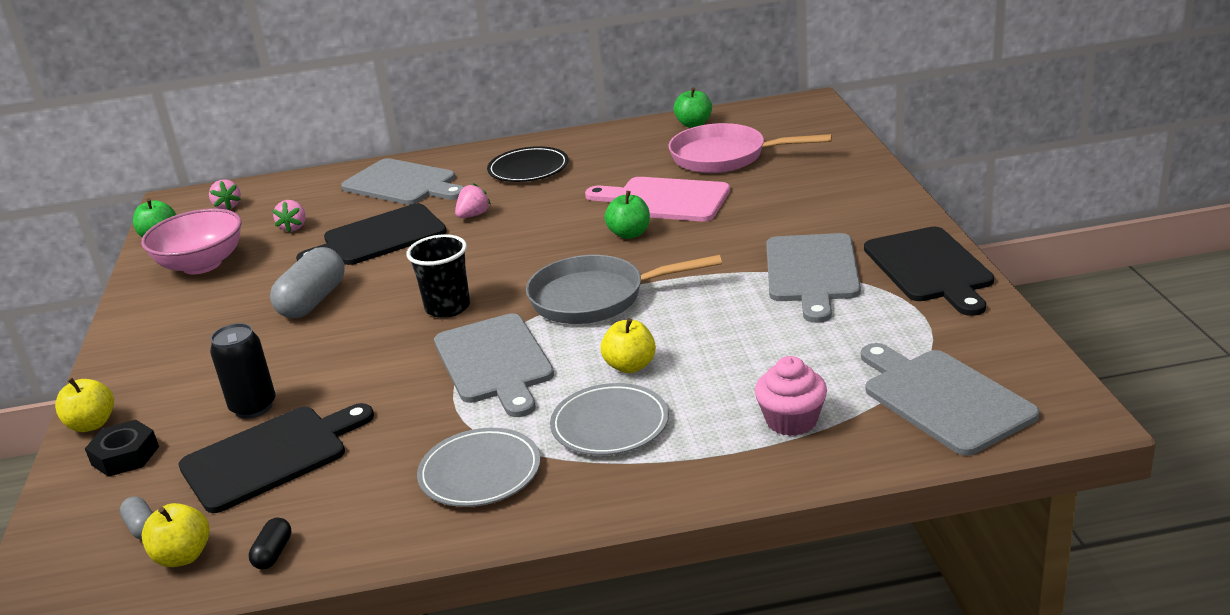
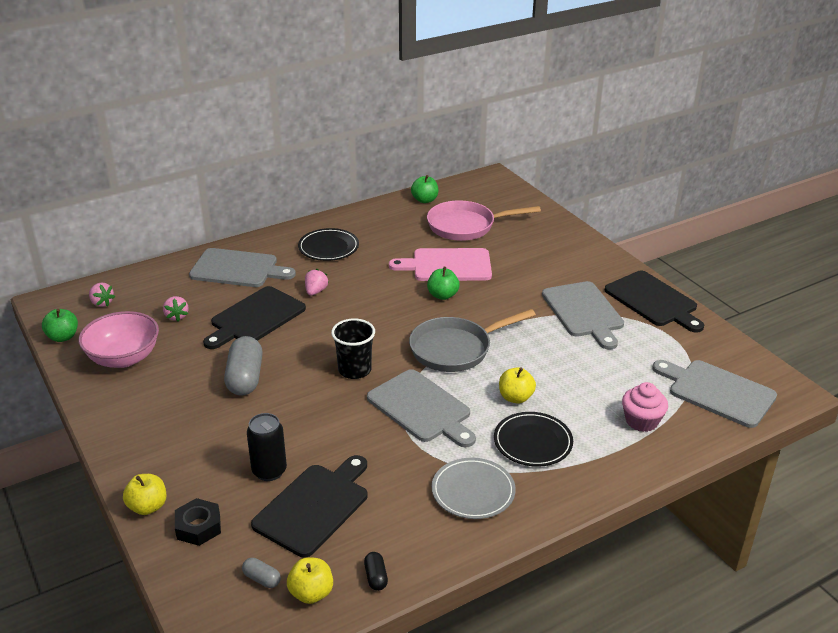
camera: 25 degrees left, 5 degrees up
grey plate [550,383,669,455] -> black plate [494,412,573,467]

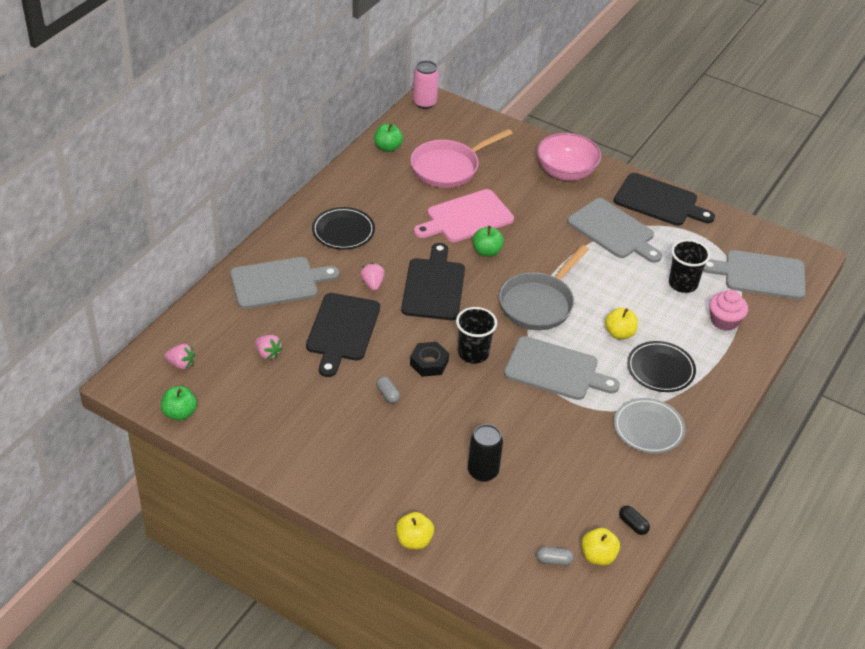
camera: 30 degrees left, 10 degrees up
pink bowl [79,311,159,368] -> pink bowl moved to [537,133,601,181]
black nut [175,498,221,546] -> black nut moved to [410,342,449,377]
grey capsule [224,336,263,396] -> grey capsule [376,376,400,404], size x0.47
black cutting board [251,455,367,558] -> black cutting board moved to [401,243,465,320]
none -> pink can [413,60,439,109]
none -> black cup [669,239,710,293]

